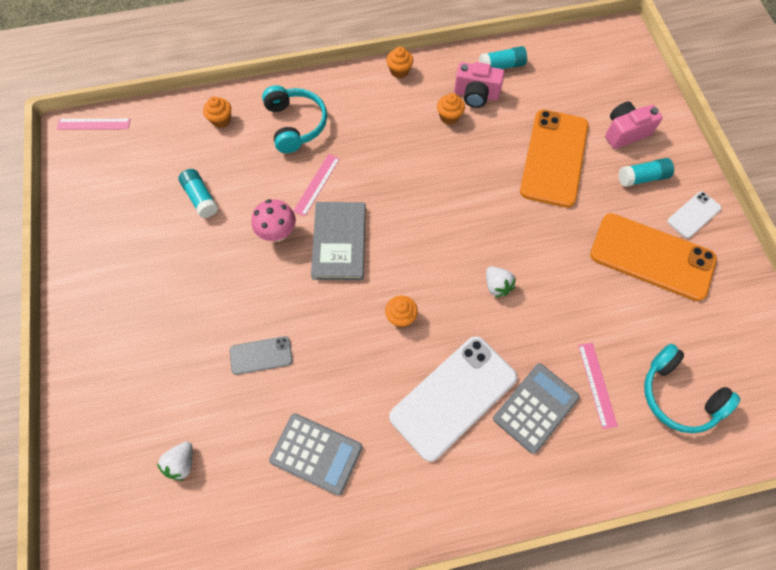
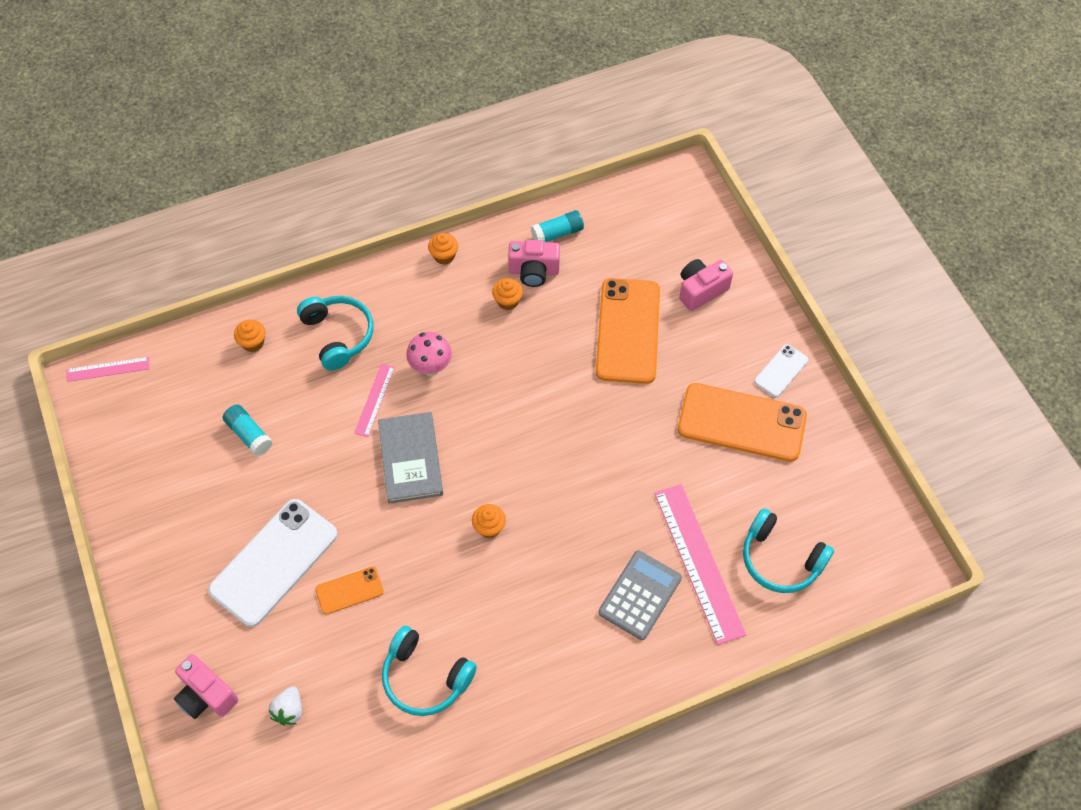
camera: 10 degrees left, 5 degrees down
grey phone [230,336,293,375] -> orange phone [315,566,384,615]
pink mushroom [252,199,296,242] -> pink mushroom moved to [406,332,452,376]
grey calculator [269,413,362,496] -> turquoise headphones [382,626,477,716]
white phone [389,336,517,462] -> white phone moved to [208,499,338,627]
white strawberry [486,266,516,298] -> none
pink ruler [578,343,618,429] -> pink ruler [654,484,746,645], size x1.92
turquoise glue stick [619,158,674,187] -> none
none -> pink camera [174,654,238,719]

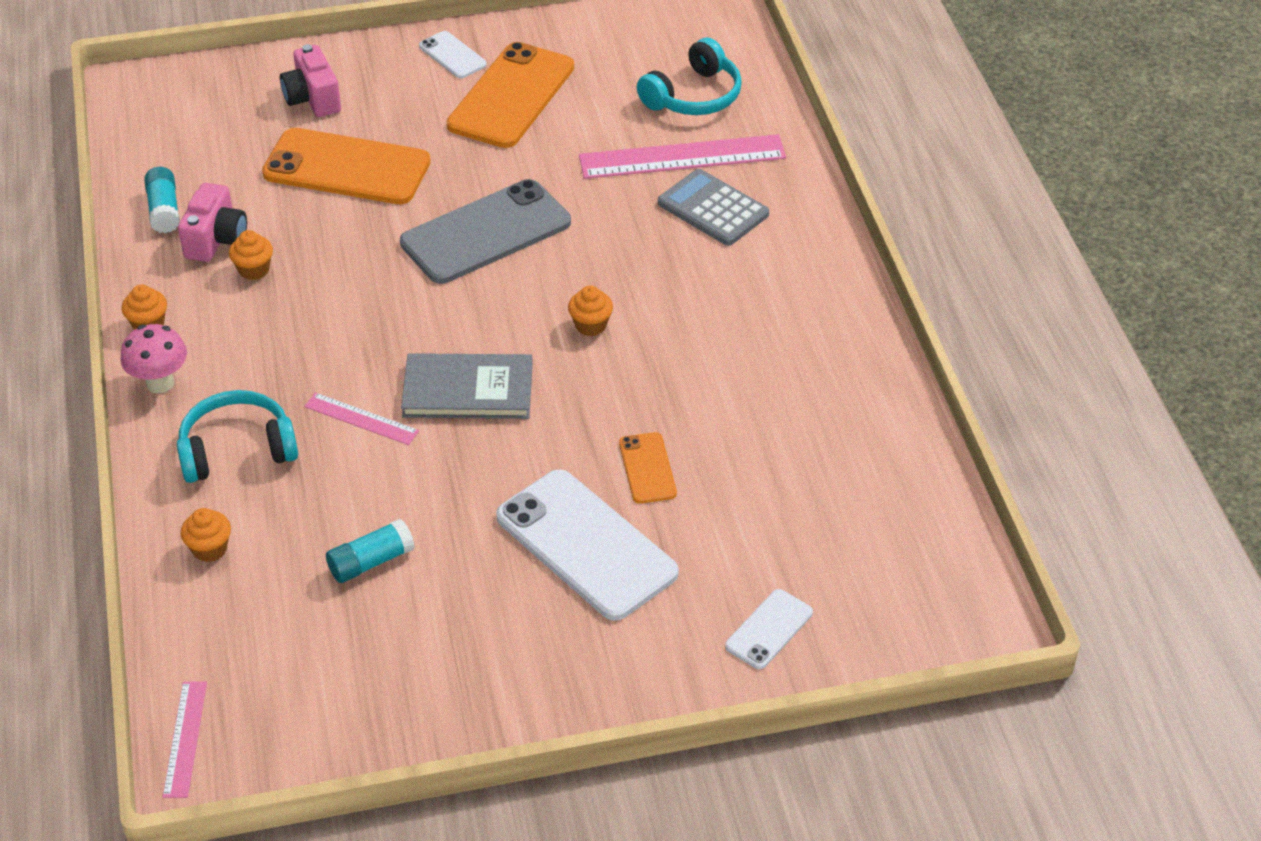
camera: 80 degrees left, 15 degrees down
pink camera [174,654,238,719] -> white phone [725,589,813,669]
white strawberry [269,686,302,725] -> none
turquoise headphones [382,626,477,716] -> none
pink mushroom [406,332,452,376] -> pink mushroom moved to [120,324,187,393]
none -> grey phone [400,179,571,284]

